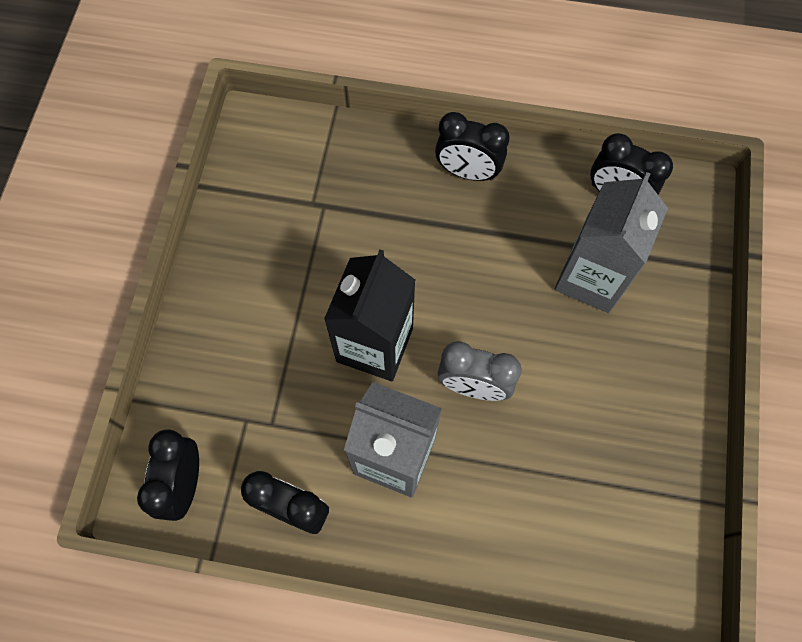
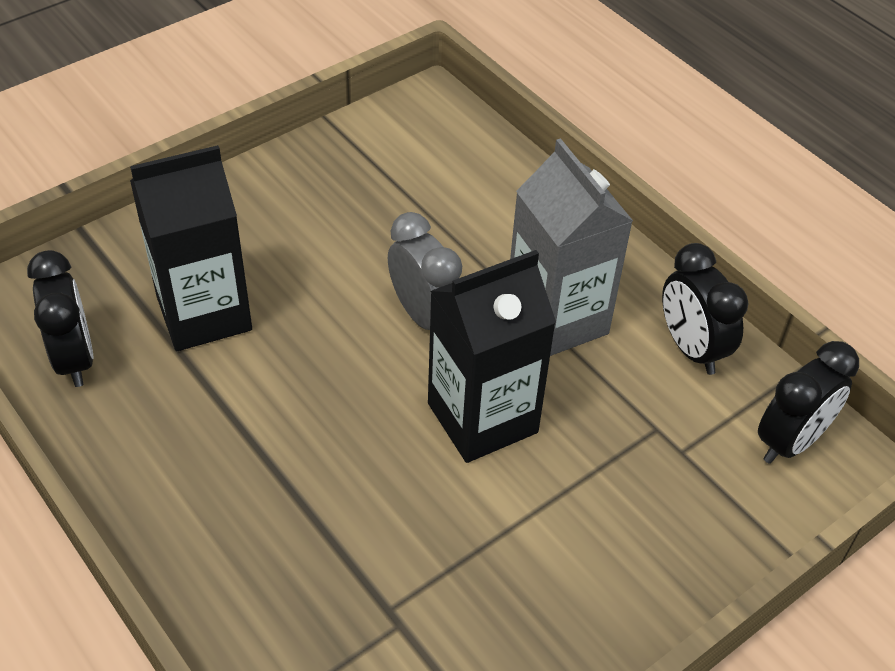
camera: 140 degrees left, 20 degrees down
black clock [435,112,510,181] -> none
grey carton [554,172,668,313] -> black carton [130,145,252,351]

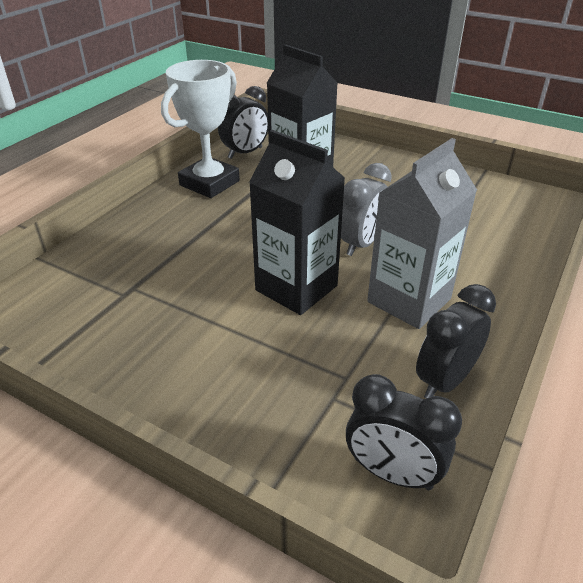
camera: 70 degrees right, 10 degrees down
none -> white trophy [161,60,240,198]

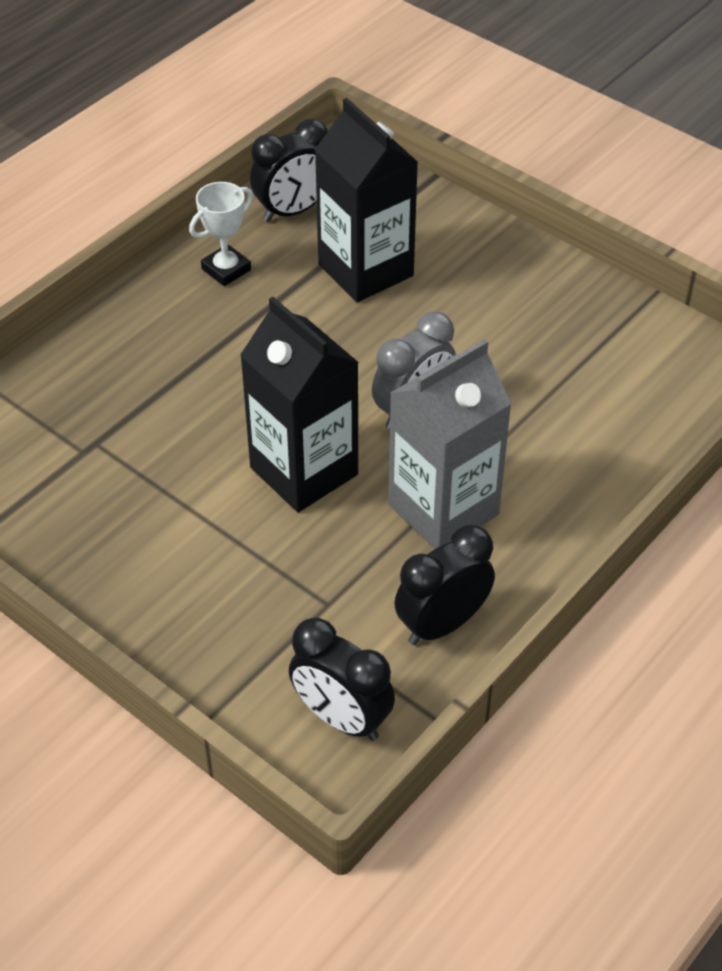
camera: 10 degrees right, 10 degrees up
white trophy [161,60,240,198] -> white trophy [189,182,253,286], size x0.55

